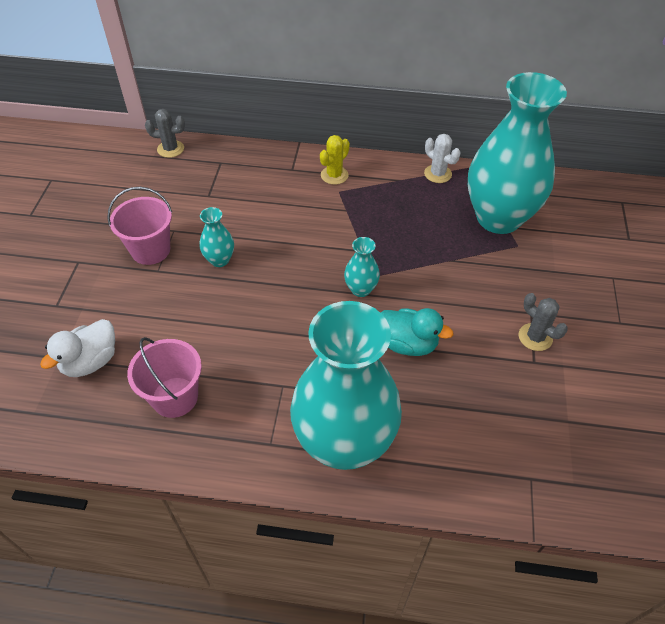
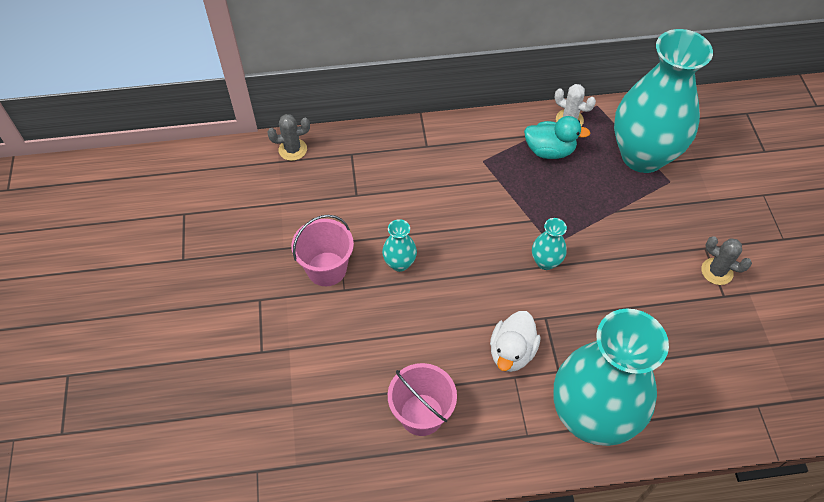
camera: 15 degrees left, 5 degrees up
white duck [40,319,115,377] -> white duck moved to [490,311,541,372]
yellow cactus [320,135,350,185] -> none
turquoise duck [381,308,453,356] -> turquoise duck moved to [524,116,590,159]

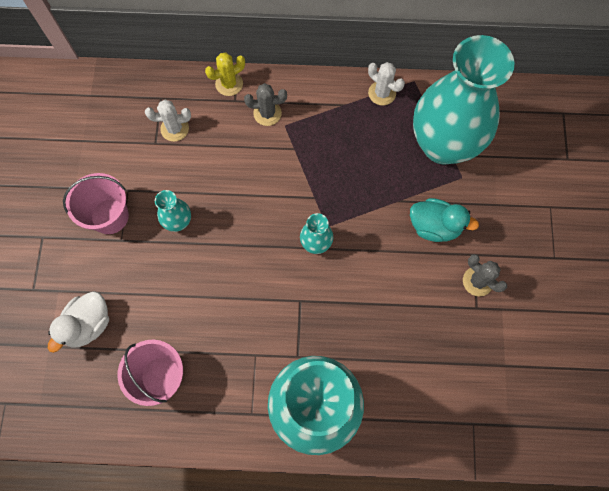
camera: 10 degrees right, 15 degrees up
grey cactus [267,114,310,161] -> grey cactus moved to [244,83,287,126]
white duck [490,311,541,372] -> white duck moved to [48,291,109,353]
turquoise duck [524,116,590,159] -> turquoise duck moved to [410,198,479,242]
none -> white cactus [145,100,191,141]
none -> yellow cactus [205,52,245,96]

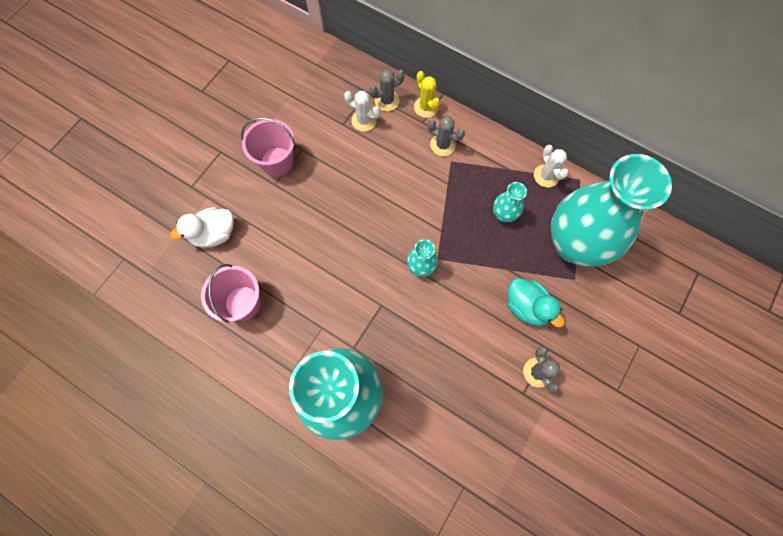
camera: 30 degrees right, 0 degrees up
turquoise vase [155,190,191,232] -> turquoise vase moved to [493,182,527,222]
yellow cactus [205,52,245,96] -> yellow cactus turned 60 degrees clockwise [414,71,440,118]
none -> grey cactus [369,70,405,111]

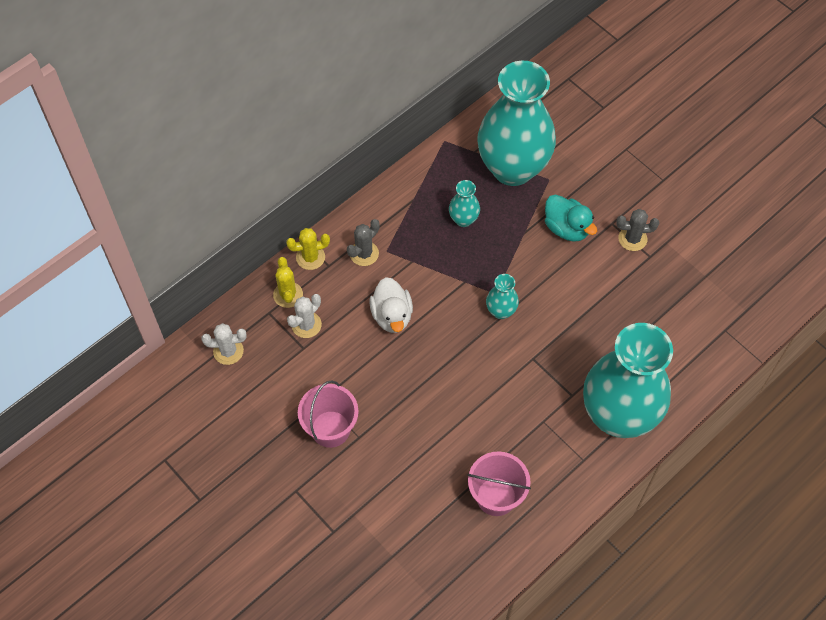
camera: 75 degrees left, 10 degrees down
white duck [170,207,234,248] -> white duck moved to [369,277,413,333]
grey cactus [369,70,405,111] -> yellow cactus [273,257,303,308]
turquoise duck [507,278,565,327] -> turquoise duck turned 75 degrees clockwise [545,194,597,242]
white cactus [534,145,569,187] -> white cactus moved to [201,323,246,365]

